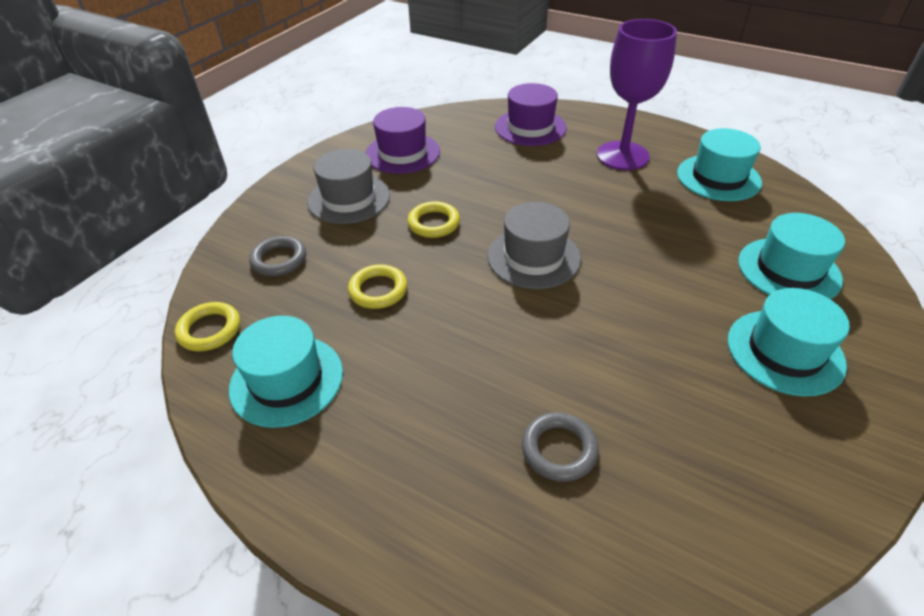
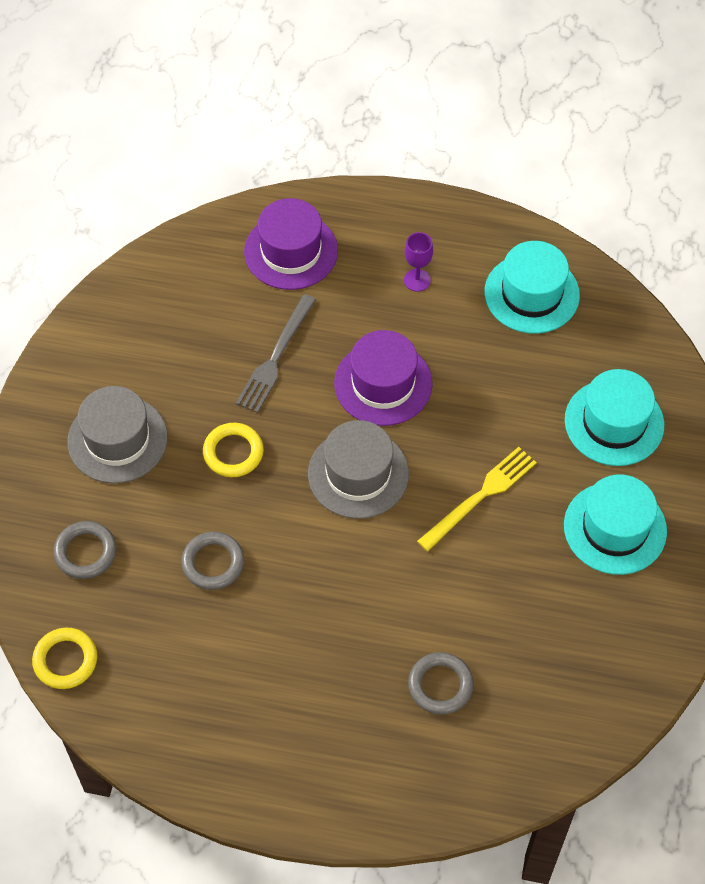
camera: 20 degrees left, 15 degrees up
turquoise hat [229,316,343,428] -> none
yellow ring [348,264,407,309] -> grey ring [181,532,244,590]
purple hat [366,107,440,174] -> purple hat moved to [334,330,433,426]
purple goblet [597,19,677,170] -> purple goblet [404,232,433,292], size x0.42
none -> grey fork [236,294,316,413]
none -> yellow fork [417,447,537,551]

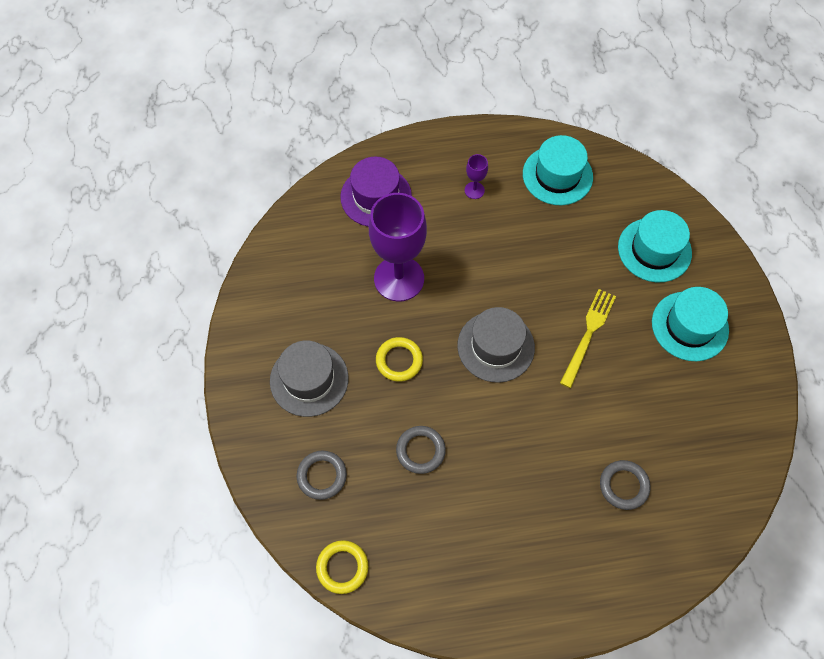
camera: 20 degrees left, 5 degrees up
grey fork [236,294,316,413] -> purple goblet [369,193,427,302]
purple hat [334,330,433,426] -> none

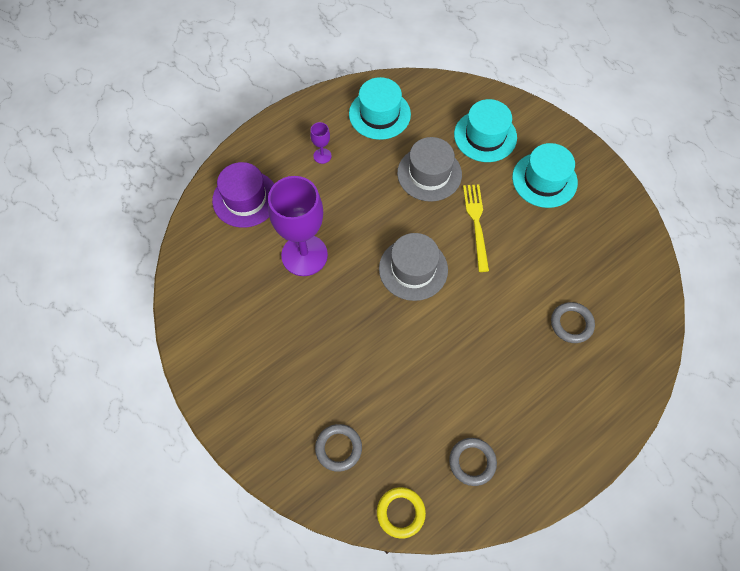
camera: 30 degrees left, 0 degrees up
grey hat [270,341,349,417] -> grey hat moved to [397,137,462,202]
yellow ring [376,337,423,382] -> none
grey ring [396,426,446,474] -> grey ring moved to [449,438,497,486]

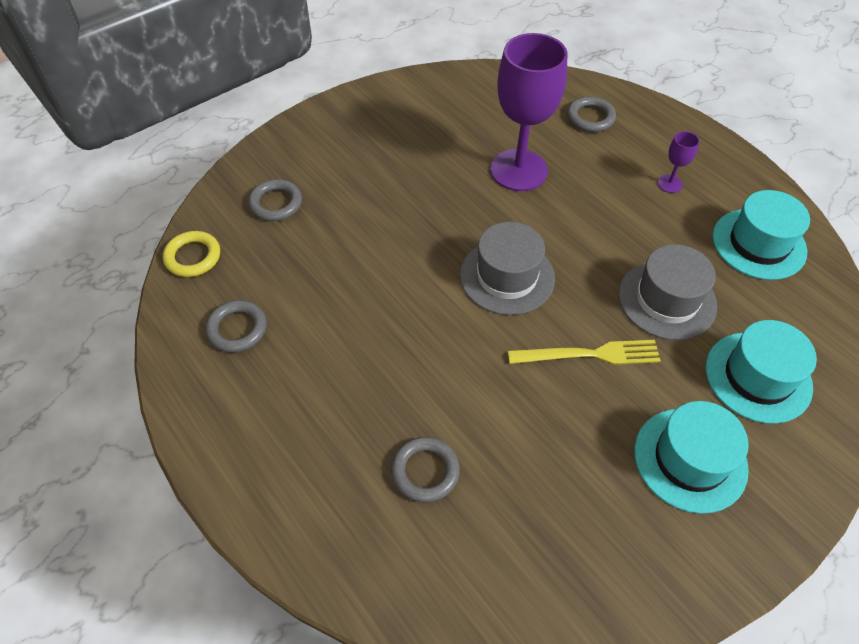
camera: 90 degrees right, 10 degrees down
purple hat [212,162,274,228] -> grey ring [567,96,616,132]

